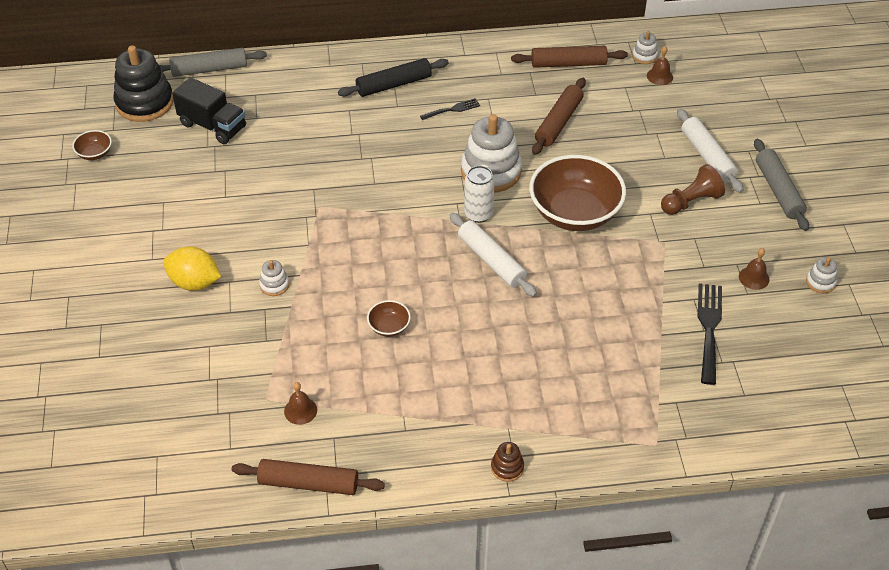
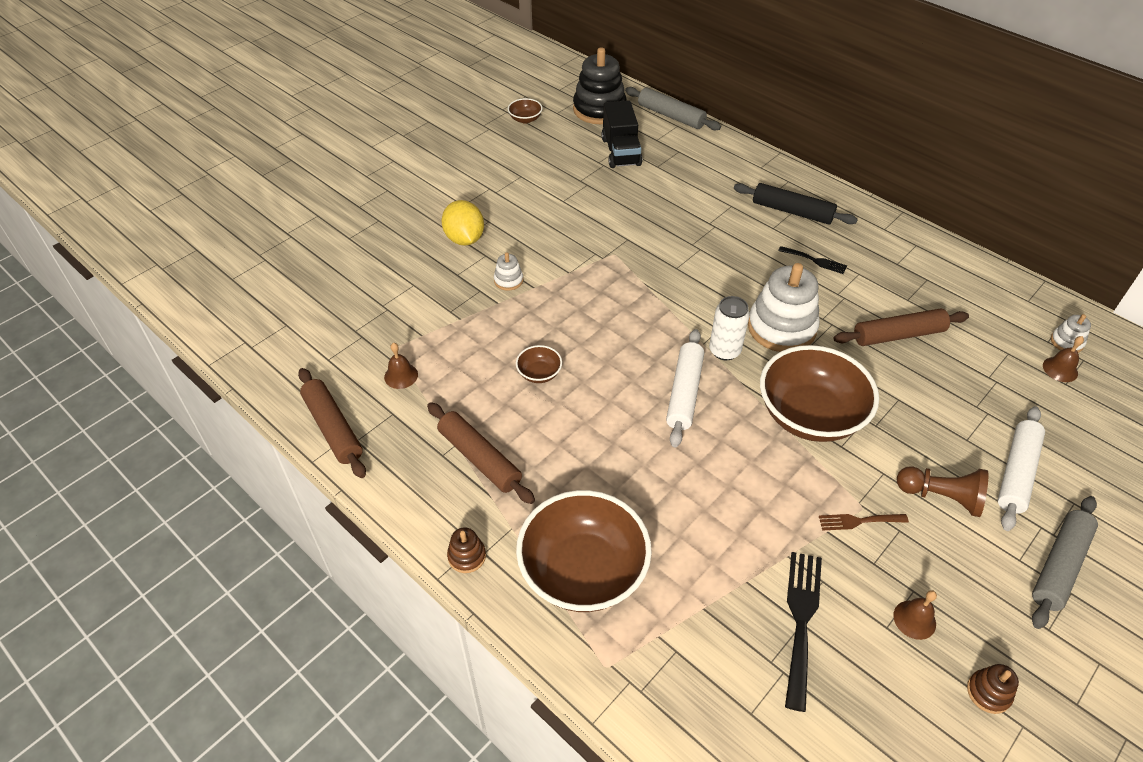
camera: 50 degrees right, 0 degrees up
brown rolling pin [511,46,628,68] -> brown rolling pin moved to [427,402,535,504]
black fork [698,283,722,385] -> black fork turned 45 degrees counterclockwise [785,552,822,712]
white stacking toy [806,257,837,293] -> brown stacking toy [967,664,1019,714]
none -> brown bowl [516,490,652,612]
none -> brown fork [819,514,909,531]

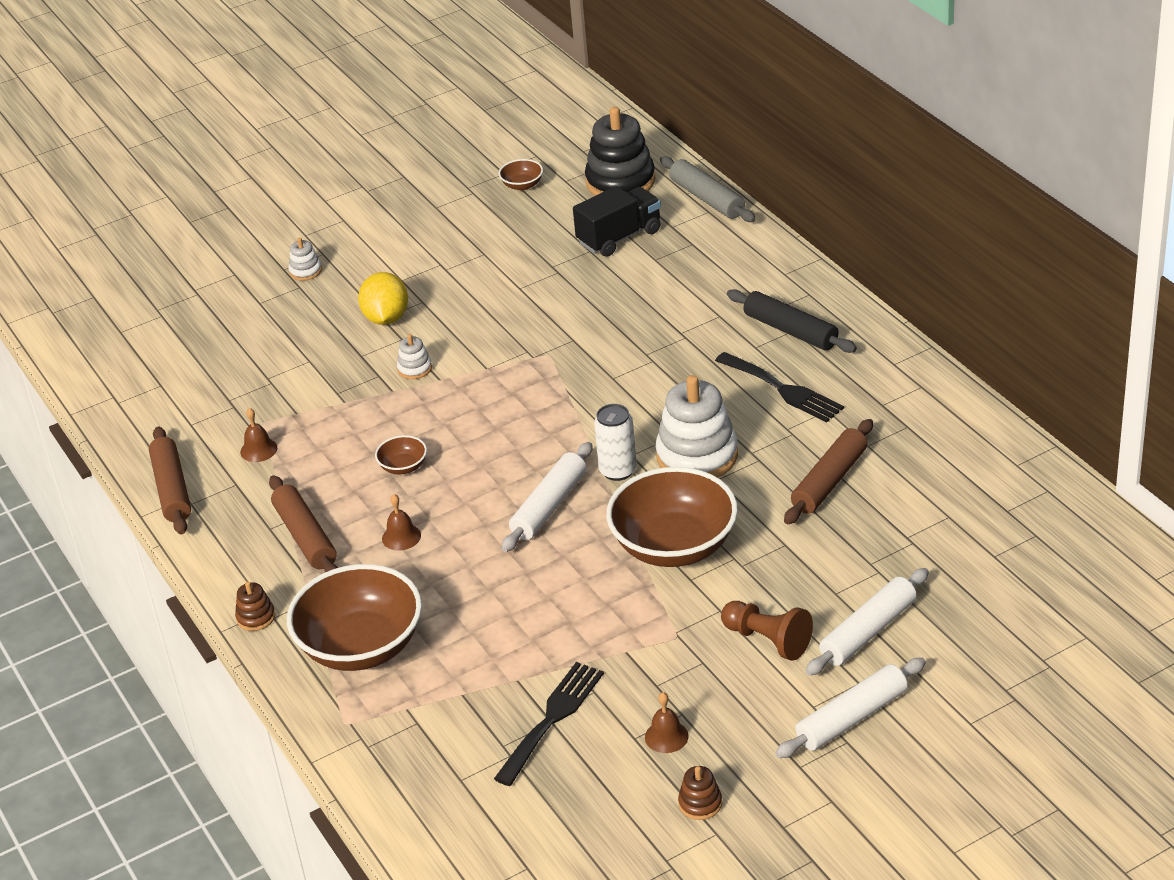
camera: 20 degrees right, 10 degrees down
black truck [601,100,642,168] -> black truck turned 135 degrees counterclockwise [573,186,661,257]
black fork [778,246,847,274] -> black fork [715,352,844,422], size x1.75
brown fork [819,514,909,531] -> none
brown rolling pin [834,308,969,346] -> brown rolling pin turned 60 degrees counterclockwise [784,419,873,524]
grey rolling pin [1032,496,1098,629] -> white rolling pin [776,658,926,758]
brown bell [1043,336,1084,382] -> brown bell moved to [382,494,421,550]
white stacking toy [1051,314,1091,353] -> white stacking toy moved to [289,238,322,281]

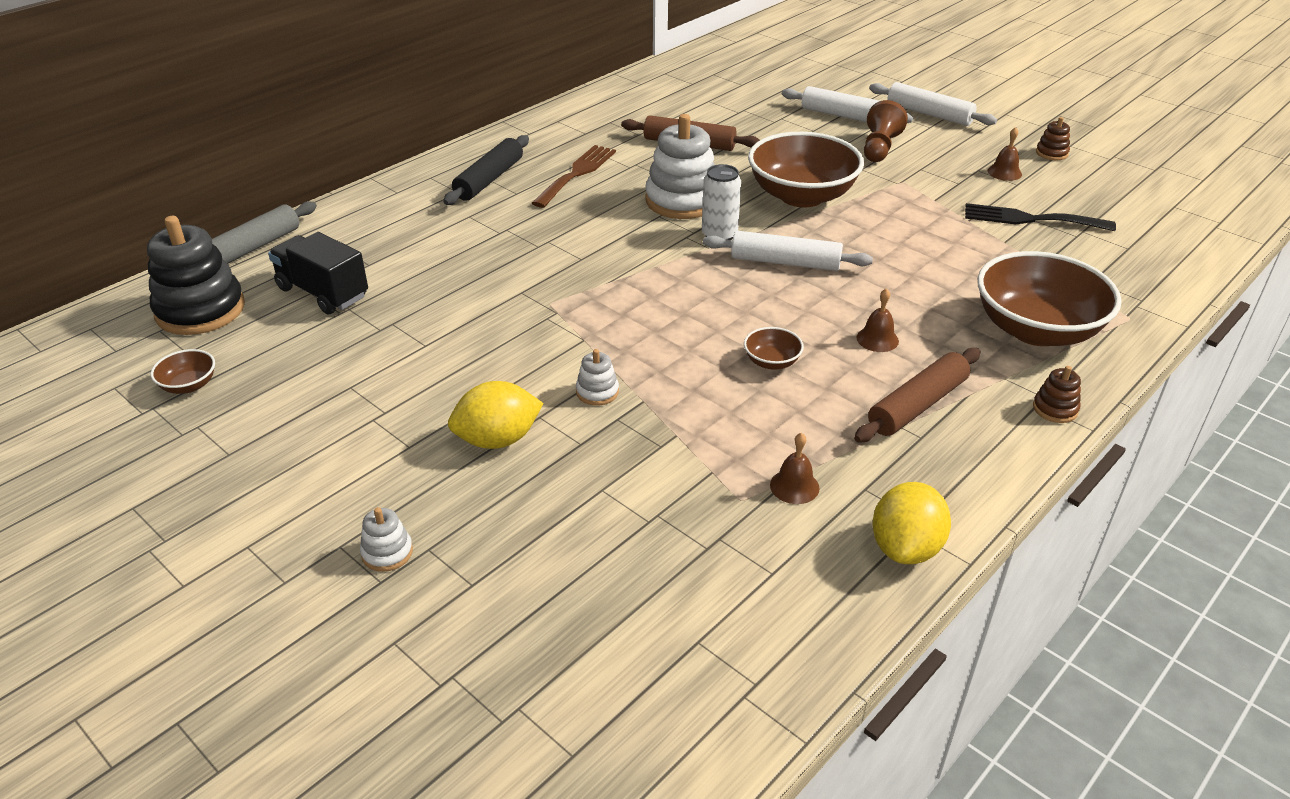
camera: 110 degrees left, 0 degrees up
brown rolling pin [149,427,191,534] -> yellow lemon [873,482,951,564]
black fork [715,352,844,422] -> brown fork [532,145,616,208]

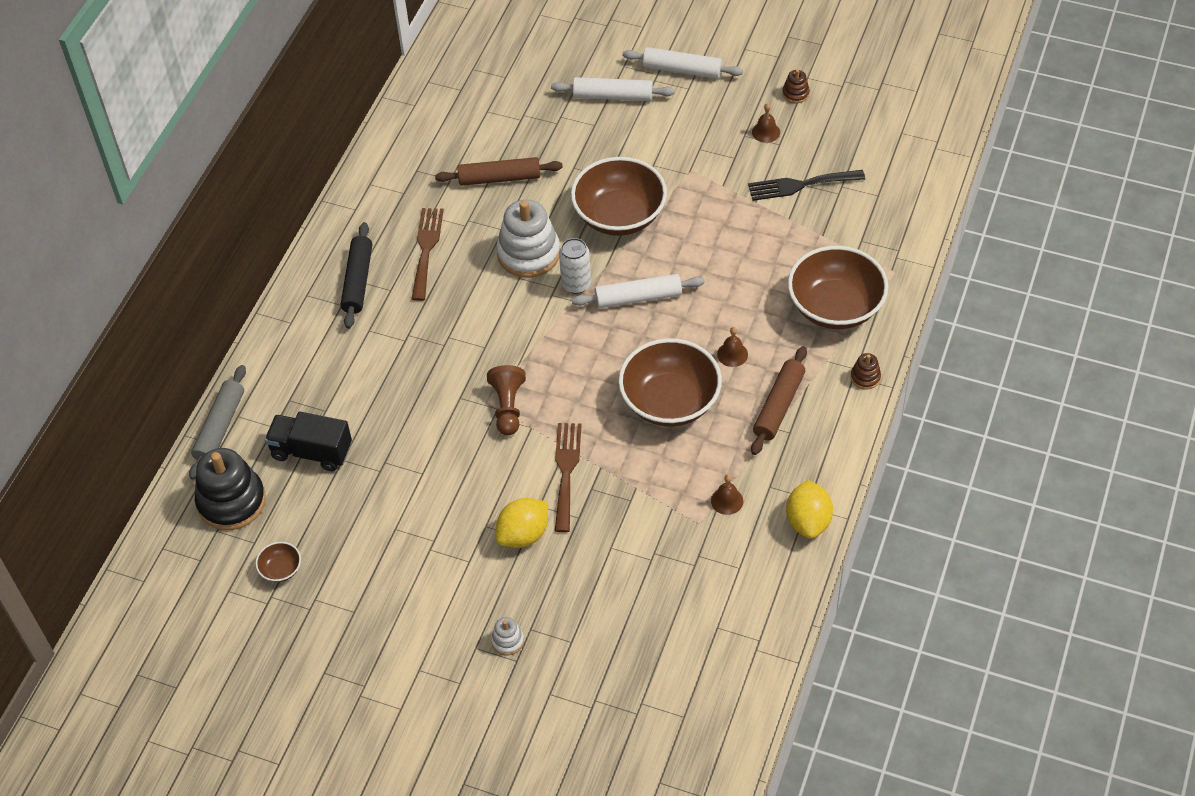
camera: 20 degrees left, 15 degrees up
white stacking toy [576,349,619,406] -> brown fork [555,423,582,532]
brown bowl [744,327,804,370] -> brown bowl [618,338,722,427], size x2.36
brown pawn [864,100,908,162] -> brown pawn moved to [487,365,526,436]

